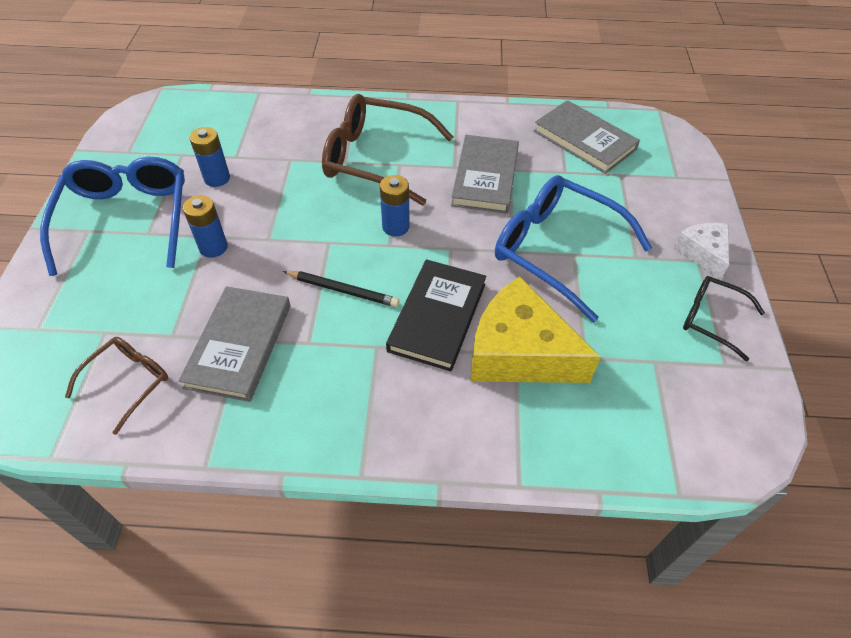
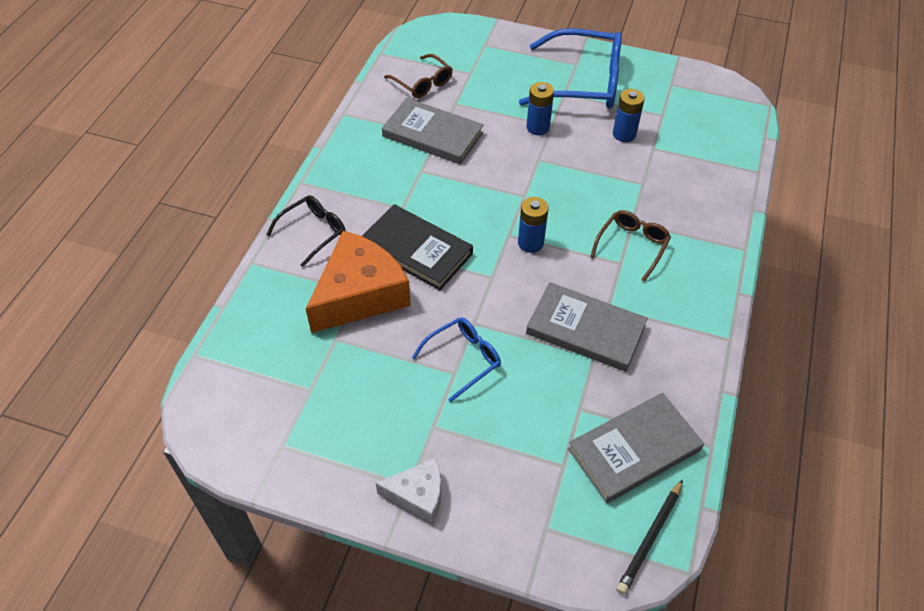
camera: 105 degrees right, 0 degrees up
black pencil [283,271,399,307] -> black pencil moved to [616,479,683,595]
brown glasses [322,94,453,206] -> brown glasses [590,210,671,282], size x0.53
yellow cheese [470,277,601,383] -> orange cheese [306,231,411,333]
blue glasses [495,175,652,322] -> blue glasses [412,317,501,402], size x0.53
black glasses [683,276,765,361] -> black glasses moved to [266,195,345,267]

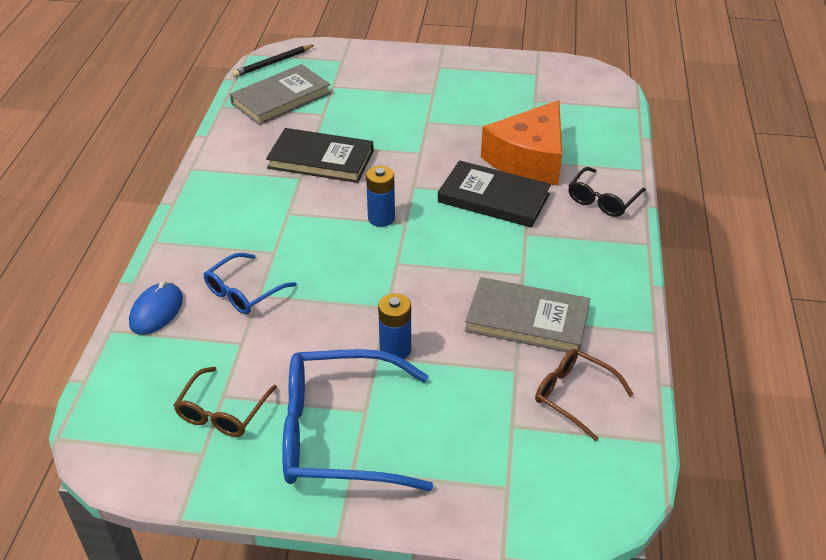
camera: 170 degrees right, 10 degrees down
white cheese [376,458,441,524] -> none
blue glasses [412,317,501,402] -> blue glasses moved to [204,253,297,314]
grey book [526,282,648,372] -> black book [266,128,374,183]
brown glasses [590,210,671,282] -> brown glasses moved to [174,367,277,437]
blue battery [613,89,645,142] -> none
black pencil [616,479,683,595] -> black pencil turned 150 degrees counterclockwise [232,45,314,77]
none -> blue mouse [129,281,183,335]

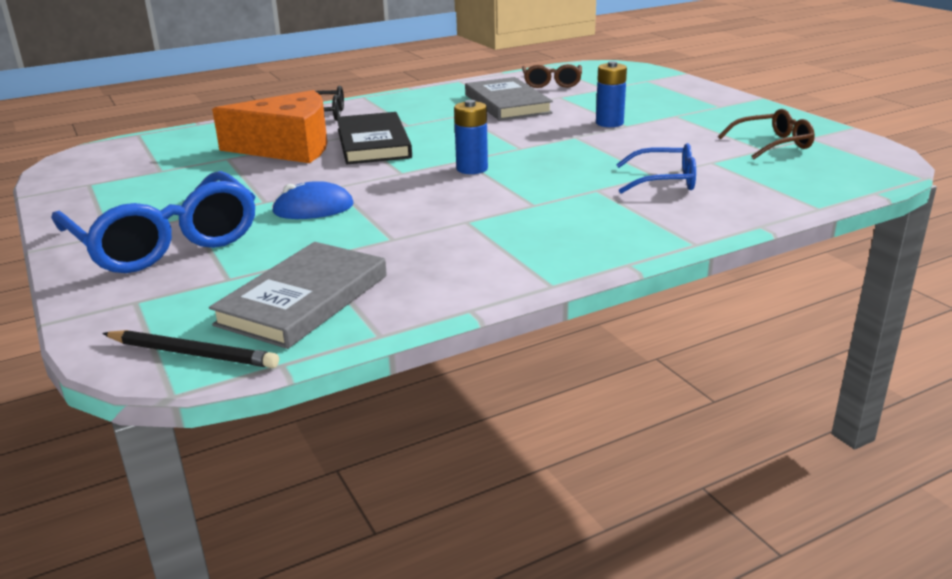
camera: 125 degrees left, 15 degrees down
blue mouse [129,281,183,335] -> blue mouse moved to [272,181,354,219]
grey book [230,64,331,125] -> grey book turned 75 degrees counterclockwise [209,242,387,349]
black book [266,128,374,183] -> none
blue glasses [282,349,433,491] -> blue glasses moved to [51,171,256,273]

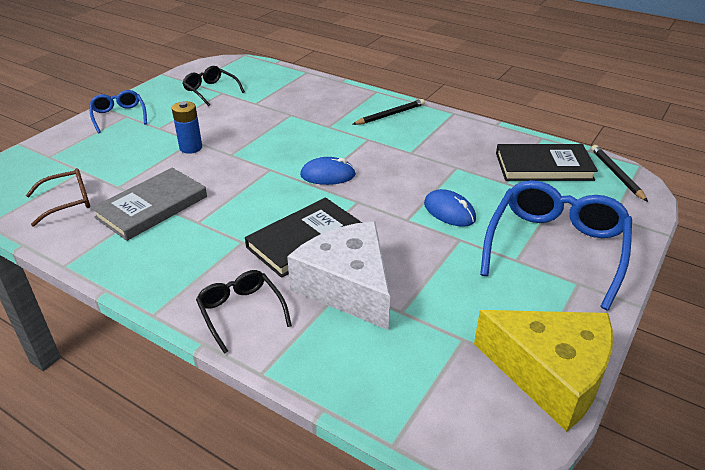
camera: 120 degrees left, 10 degrees up
grey book [209,242,387,349] -> black book [496,144,598,181]
orange cheese [212,90,328,163] -> white cheese [287,221,390,330]
blue battery [454,100,488,174] -> blue mouse [300,157,356,185]
blue glasses [616,143,696,194] -> blue glasses moved to [89,90,147,133]
brown glasses [718,109,815,159] -> black glasses [183,66,245,106]
none -> black pencil [352,99,425,125]
none -> yellow cheese [474,310,613,432]

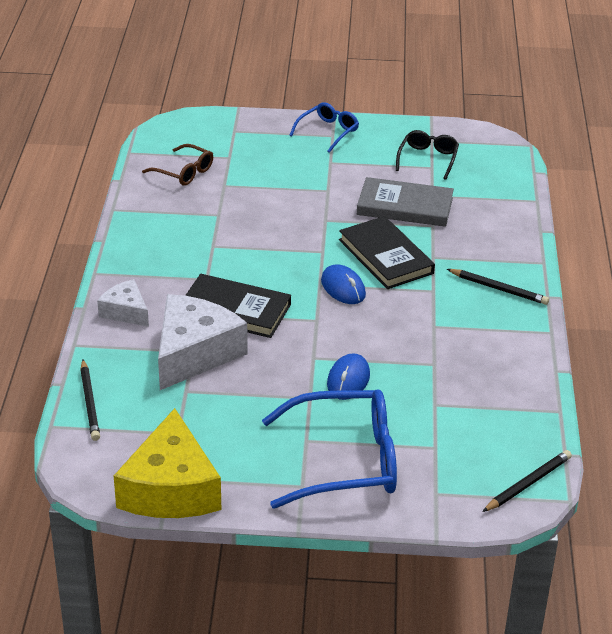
camera: 60 degrees right, 0 degrees up
grey book [92,168,207,241] -> grey book moved to [357,177,454,227]
blue battery [172,101,202,154] -> none
black glasses [196,270,292,354] -> white cheese [97,279,149,327]
black book [496,144,598,181] -> black book moved to [339,216,435,289]
none -> black pencil [80,360,100,441]

